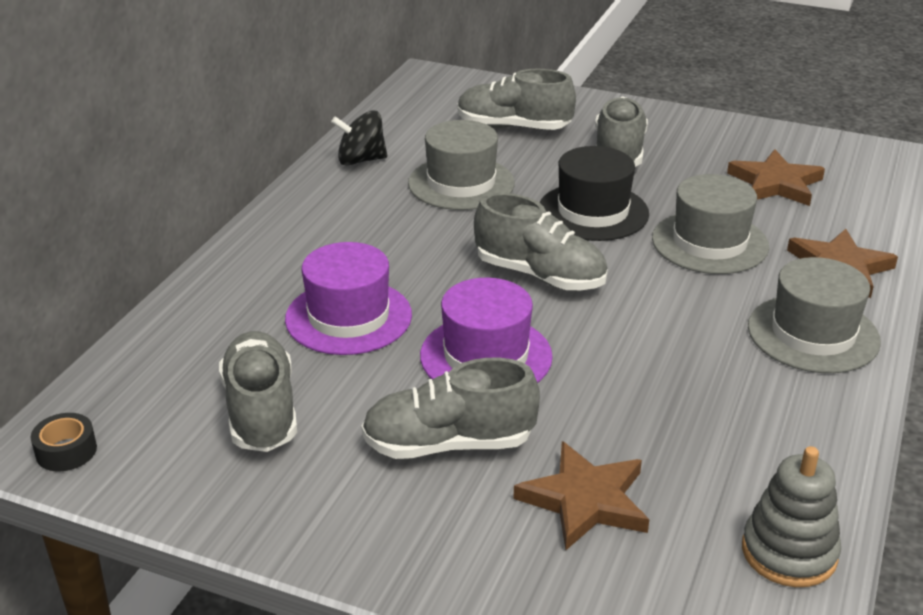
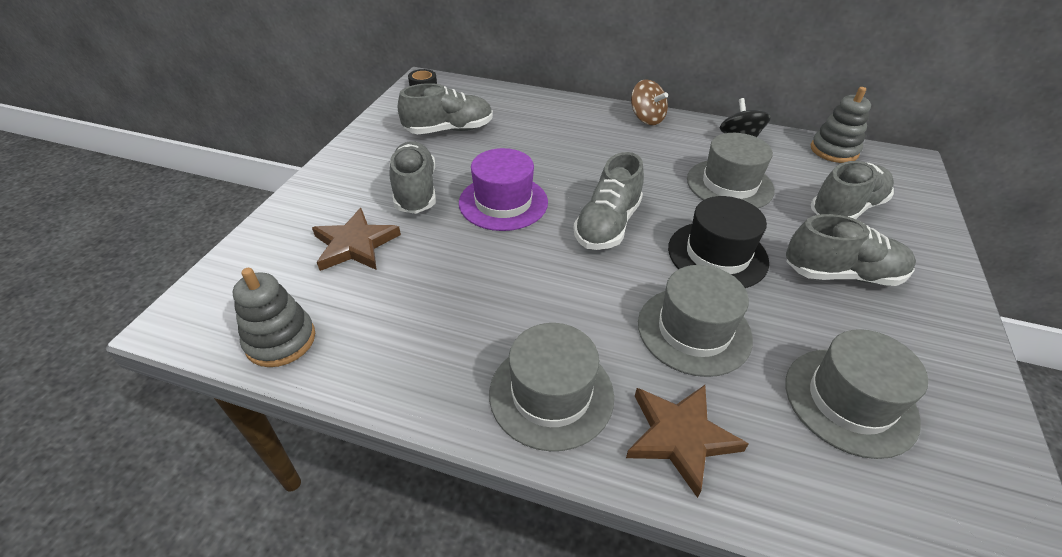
camera: 85 degrees right, 10 degrees up
purple hat [285,242,412,355] -> none
grey shoe [457,69,576,130] -> grey shoe turned 45 degrees clockwise [811,161,894,219]
brown star [727,149,825,206] -> grey hat [786,329,928,459]
none -> brown spinning top [631,79,668,125]
none -> grey stacking toy [811,87,871,163]

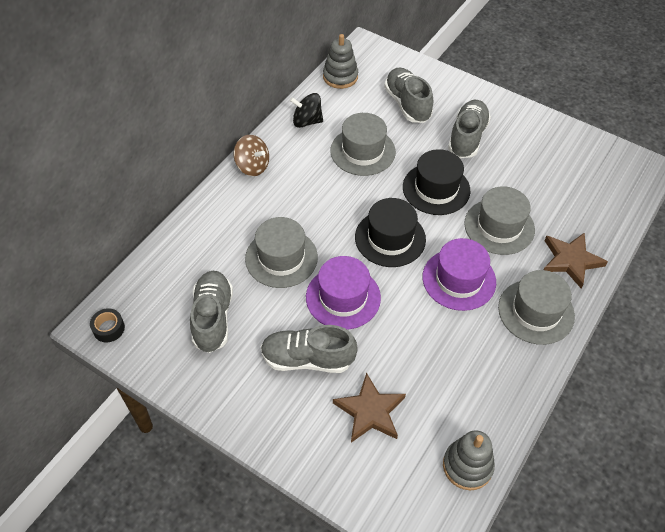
camera: 75 degrees left, 10 degrees up
grey shoe [573,152,644,250] -> black hat [355,198,426,267]
brown spinning top [631,79,668,125] -> brown spinning top turned 60 degrees clockwise [234,135,269,176]
grey hat [786,329,928,459] -> grey hat moved to [245,217,318,288]
none -> purple hat [422,238,496,311]

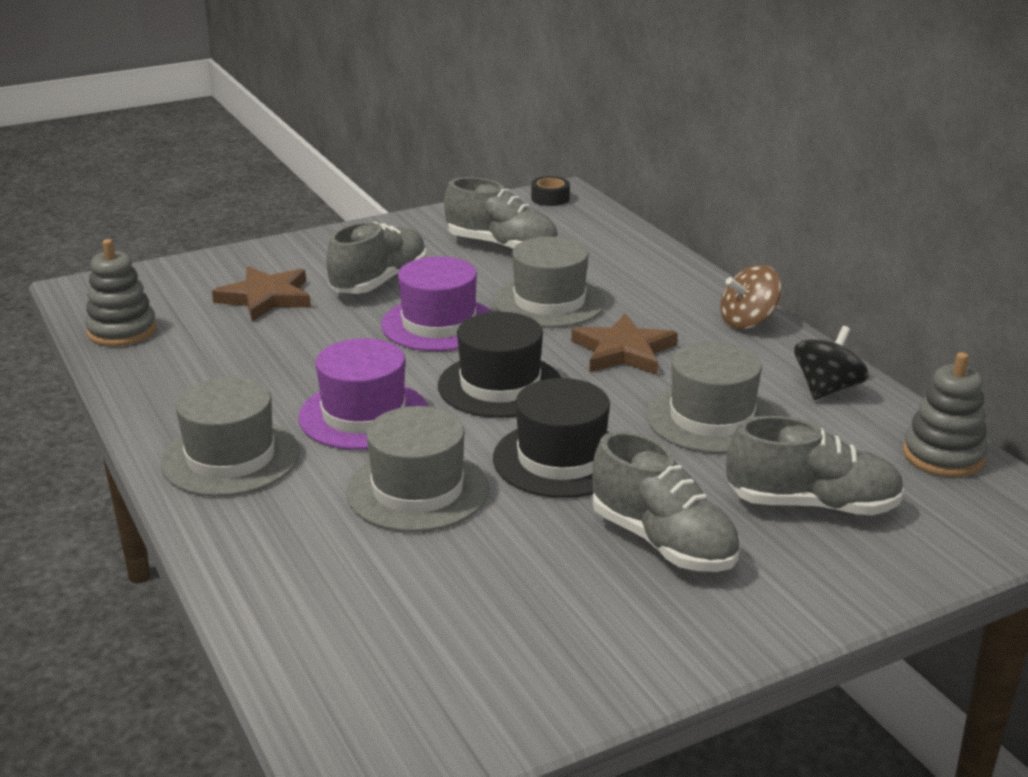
camera: 120 degrees right, 25 degrees down
brown star [544,232,608,288] -> brown star moved to [571,313,678,375]

